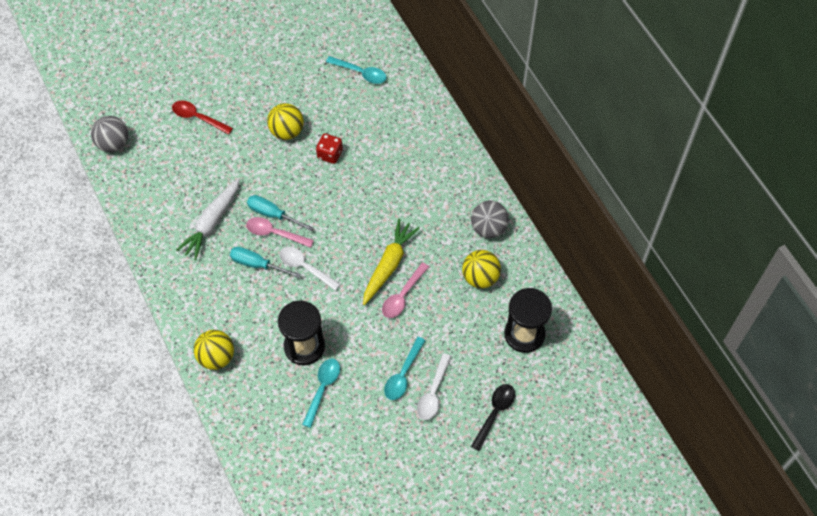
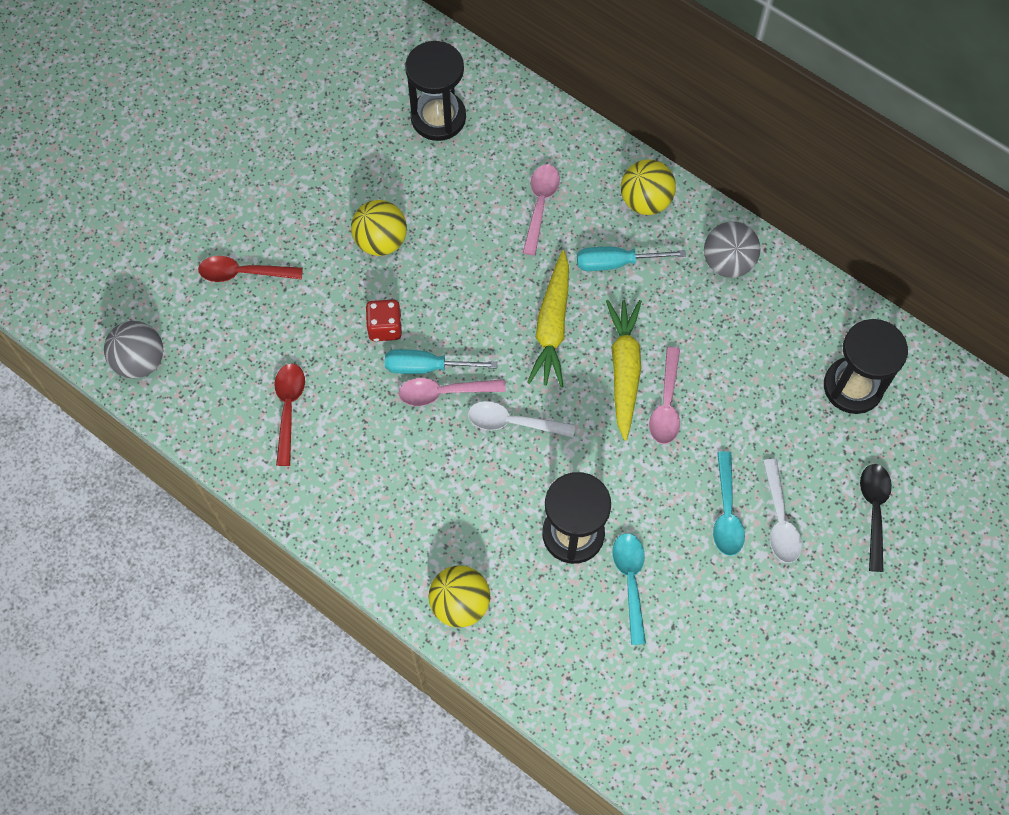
camera: 25 degrees left, 5 degrees up
white carrot [176,178,240,260] -> none
turquoise screwdriver [230,247,301,278] -> turquoise screwdriver moved to [577,247,686,271]
red dice [316,133,343,164] -> red dice moved to [365,300,402,341]
turquoise spoon [326,56,387,84] -> black hourglass [405,41,466,141]
yellow ball [462,250,501,288] -> yellow ball moved to [621,159,676,215]
none -> red spoon [275,363,305,466]
none -> pink spoon [523,164,560,256]
none -> yellow carrot [527,250,569,387]

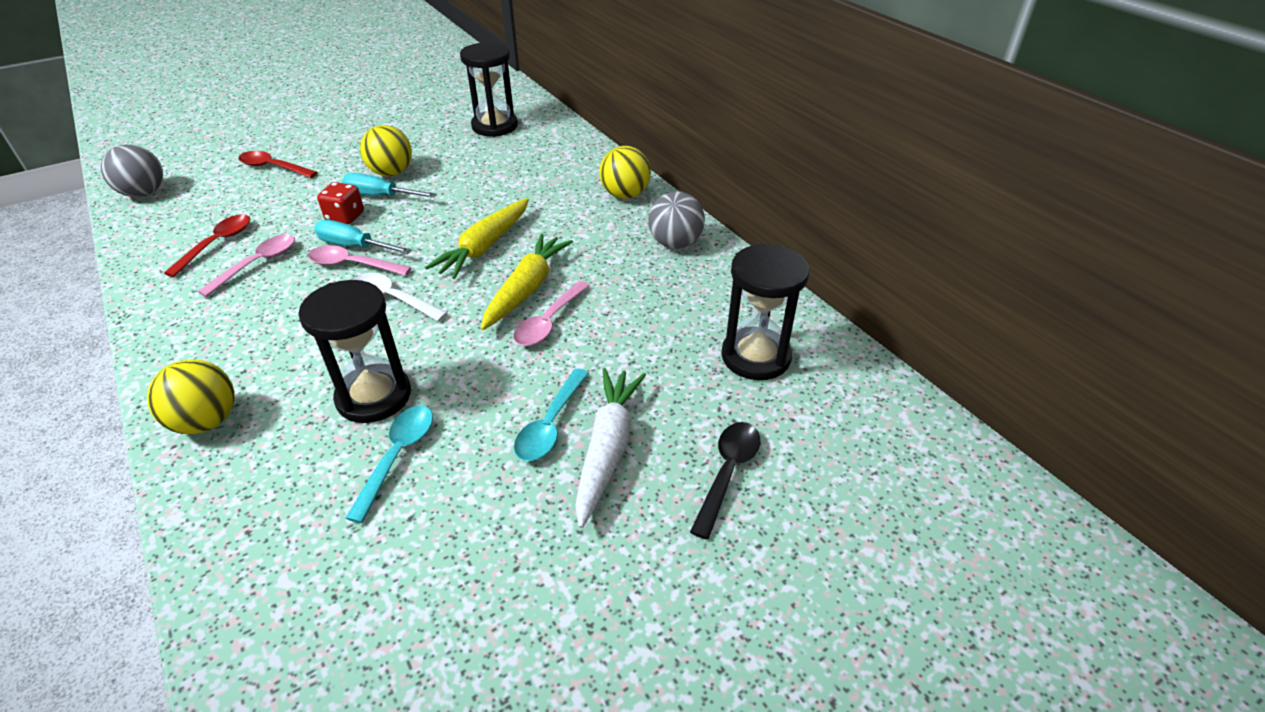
camera: 20 degrees right, 25 degrees down
pink spoon [523,164,560,256] -> pink spoon moved to [198,234,295,297]
turquoise screwdriver [577,247,686,271] -> turquoise screwdriver moved to [342,173,437,198]
white spoon [763,459,802,563] -> white carrot [575,368,646,528]

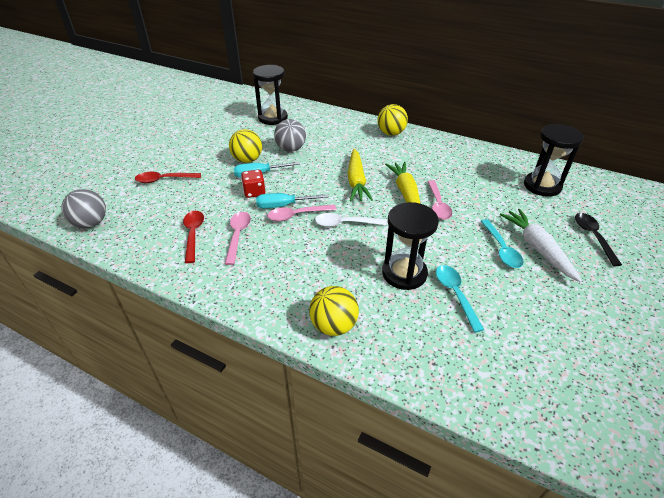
camera: 30 degrees left, 0 degrees up
grey ball [648,191,705,249] -> grey ball moved to [274,119,306,152]

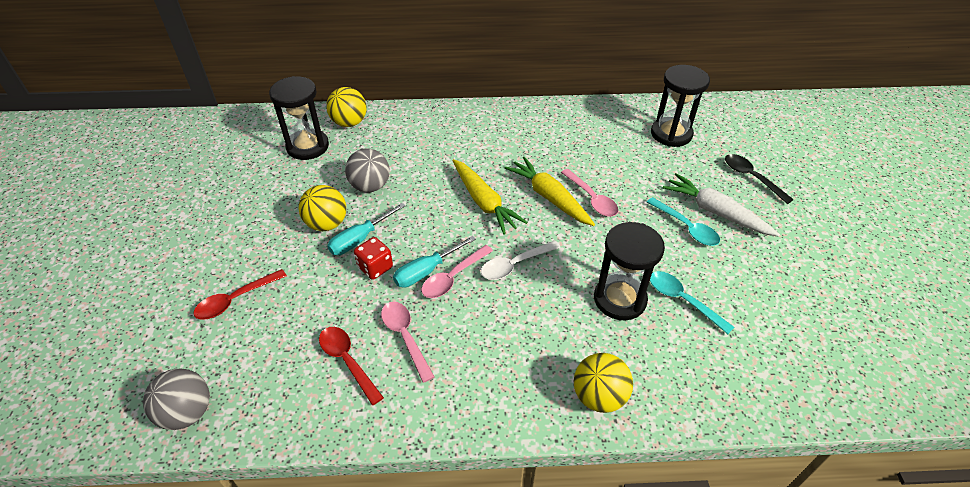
camera: 30 degrees left, 5 degrees up
yellow ball [378,104,408,136] -> yellow ball moved to [326,87,367,127]

